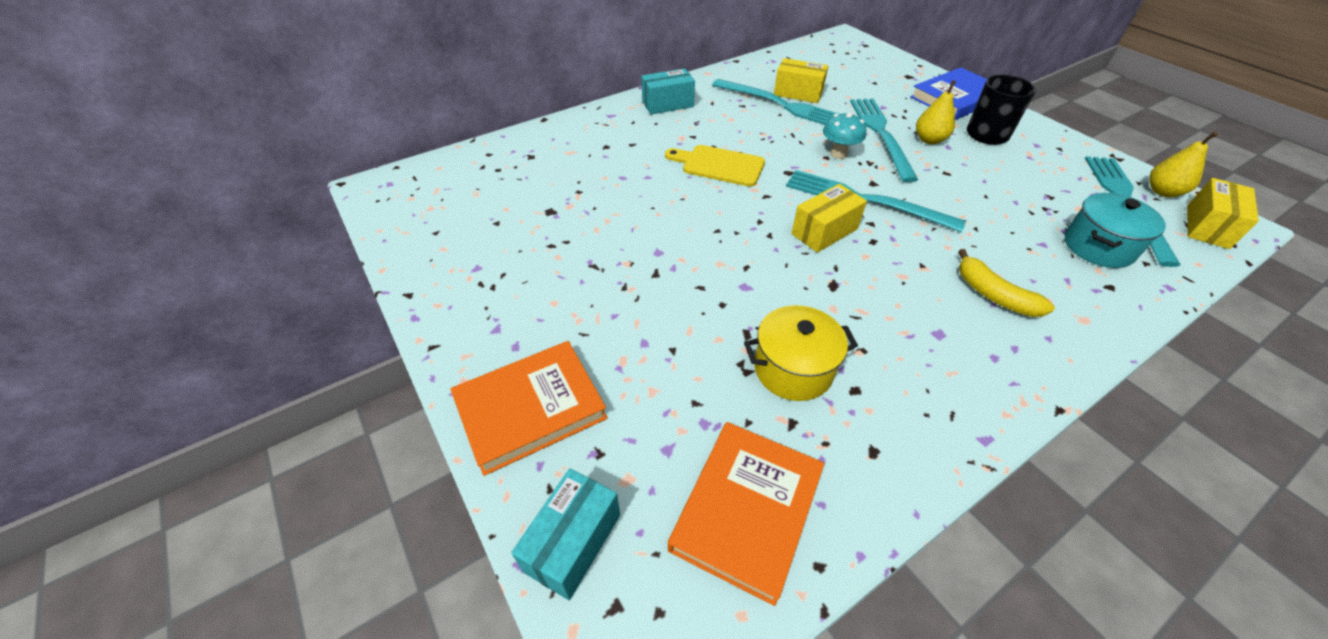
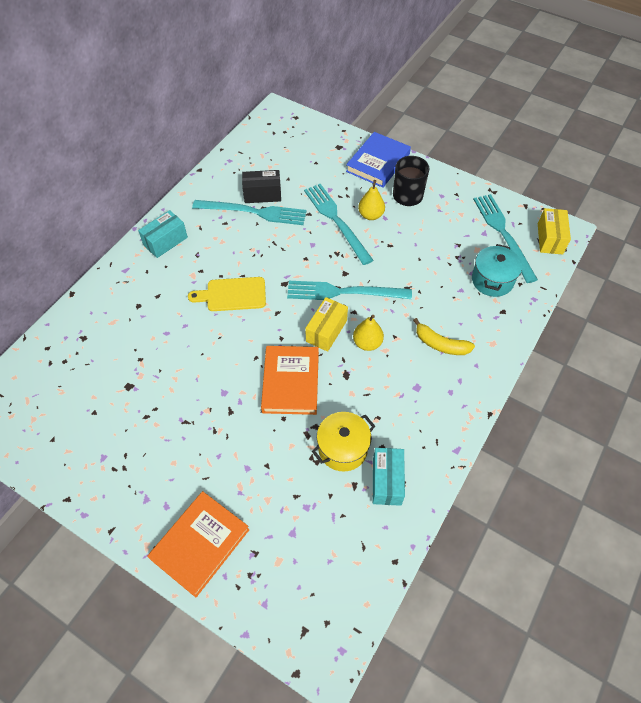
camera: 25 degrees left, 10 degrees up
turquoise box [511,468,620,600] -> turquoise box moved to [373,448,405,506]
orange book [668,422,825,606] -> orange book moved to [261,346,319,415]
yellow box [774,58,828,103] -> black box [242,170,281,203]
turquoise mushroom [823,113,866,159] -> none
yellow pear [1150,132,1218,197] -> yellow pear moved to [353,315,384,351]

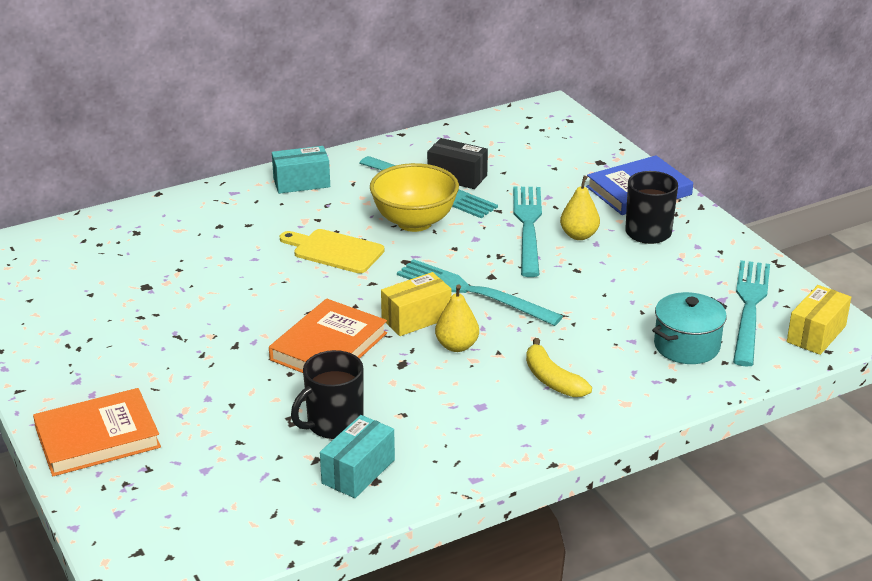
camera: 30 degrees right, 25 degrees down
yellow pot [312,412,375,471] -> black mug [291,350,364,439]
none -> yellow bowl [370,163,459,232]

